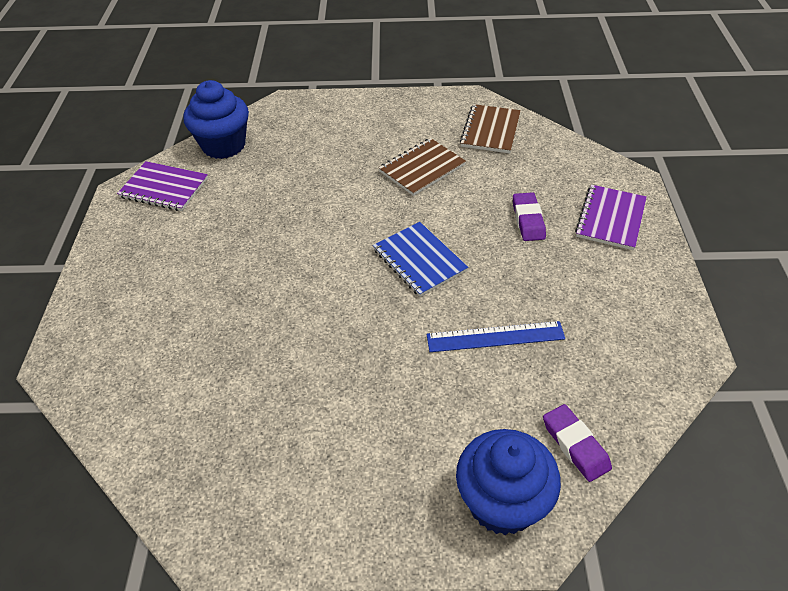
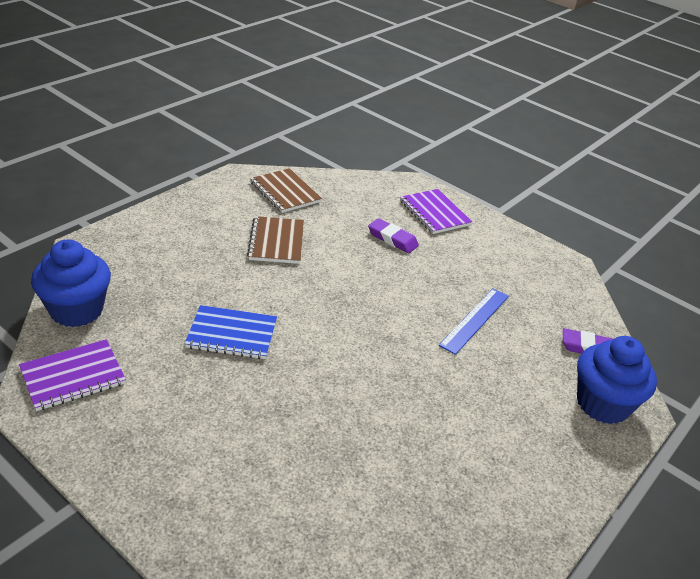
camera: 55 degrees left, 10 degrees down
blue notebook [373,222,468,297] -> blue notebook moved to [185,305,277,359]

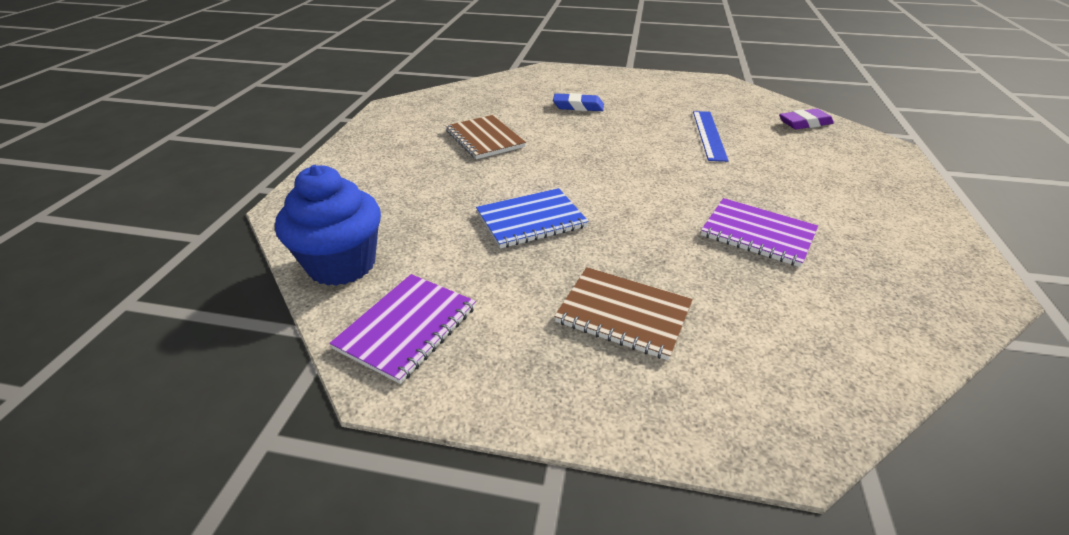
camera: 25 degrees left, 0 degrees up
brown notebook [250,168,322,213] -> brown notebook moved to [554,267,693,360]
purple eraser [368,218,419,253] -> blue eraser [553,93,604,111]
purple notebook [400,189,472,234] -> purple notebook moved to [701,198,818,267]
blue cupcake [577,336,657,424] -> none

